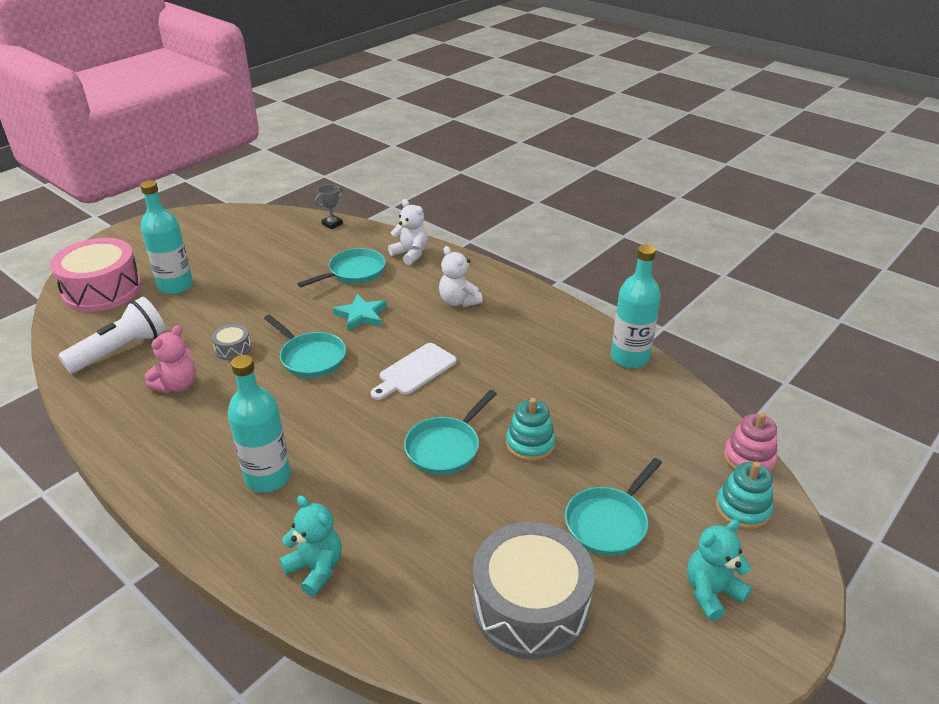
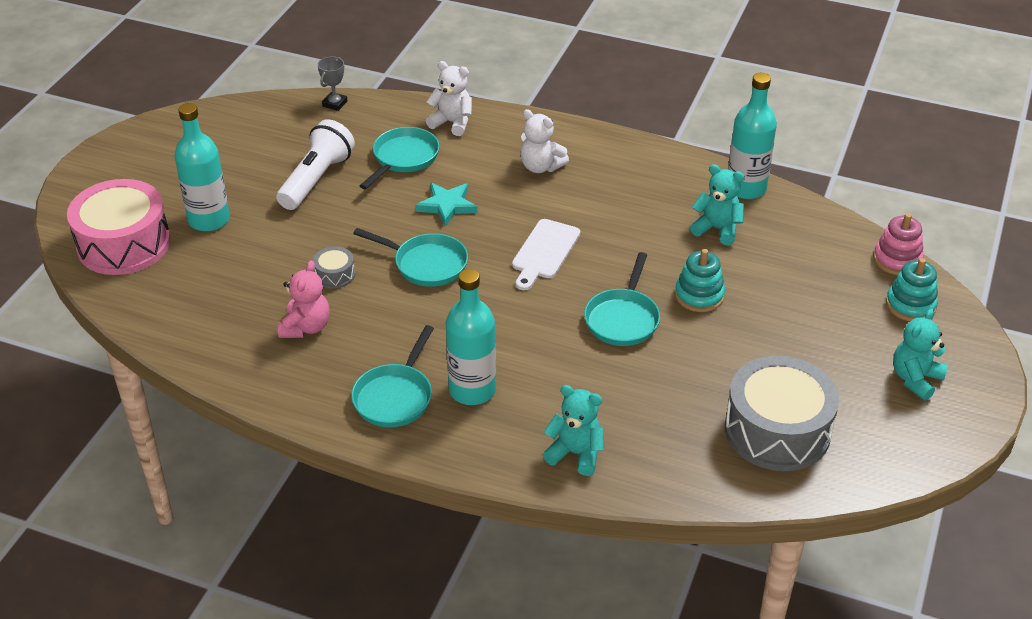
camera: 20 degrees left, 5 degrees up
white flashlight [58,297,166,373] -> white flashlight moved to [276,119,355,210]
turquoise pan [565,458,662,556] -> turquoise pan moved to [351,325,434,427]
none -> turquoise teddy bear [690,164,745,245]

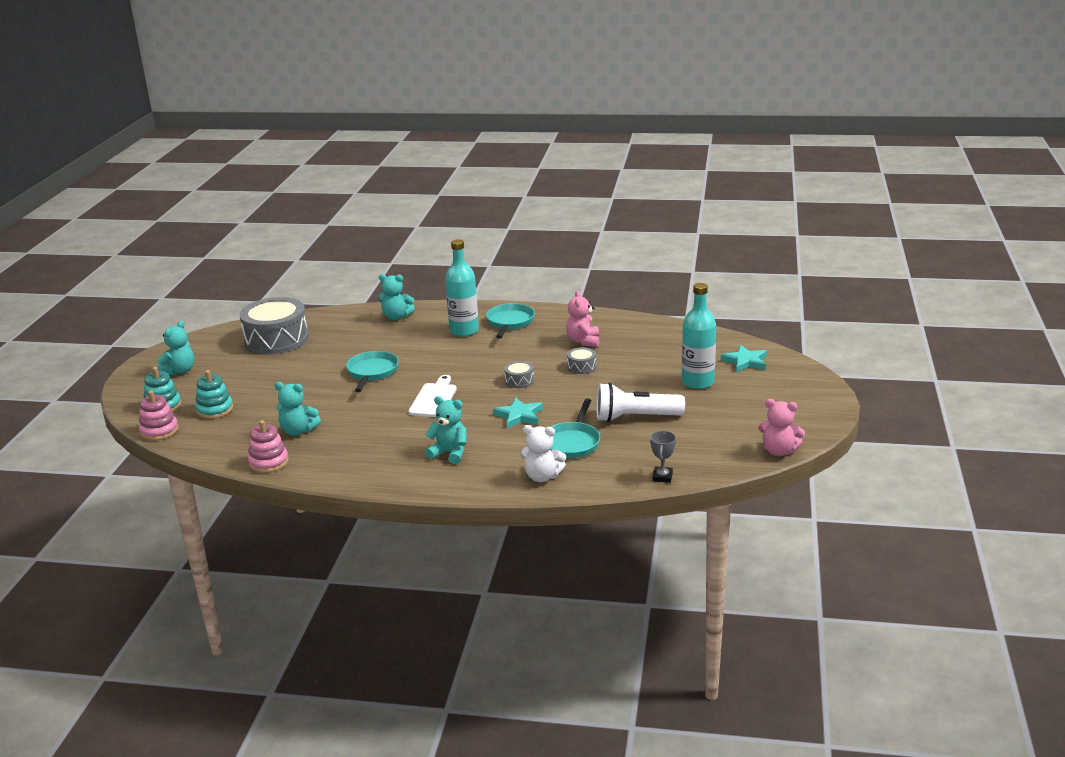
camera: 170 degrees right, 15 degrees down
pink drum [67,179,171,275] -> turquoise star [721,345,767,372]
white flashlight [276,119,355,210] -> white flashlight turned 75 degrees clockwise [596,383,685,422]
turquoise pan [353,228,468,287] -> grey drum [504,361,534,388]
white teddy bear [520,109,569,173] -> turquoise teddy bear [425,396,467,464]
turquoise stacking toy [675,249,725,312] -> turquoise stacking toy moved to [195,370,233,419]
turquoise bottle [728,73,777,199] -> pink stacking toy [248,420,289,473]
none -> pink teddy bear [758,399,805,456]

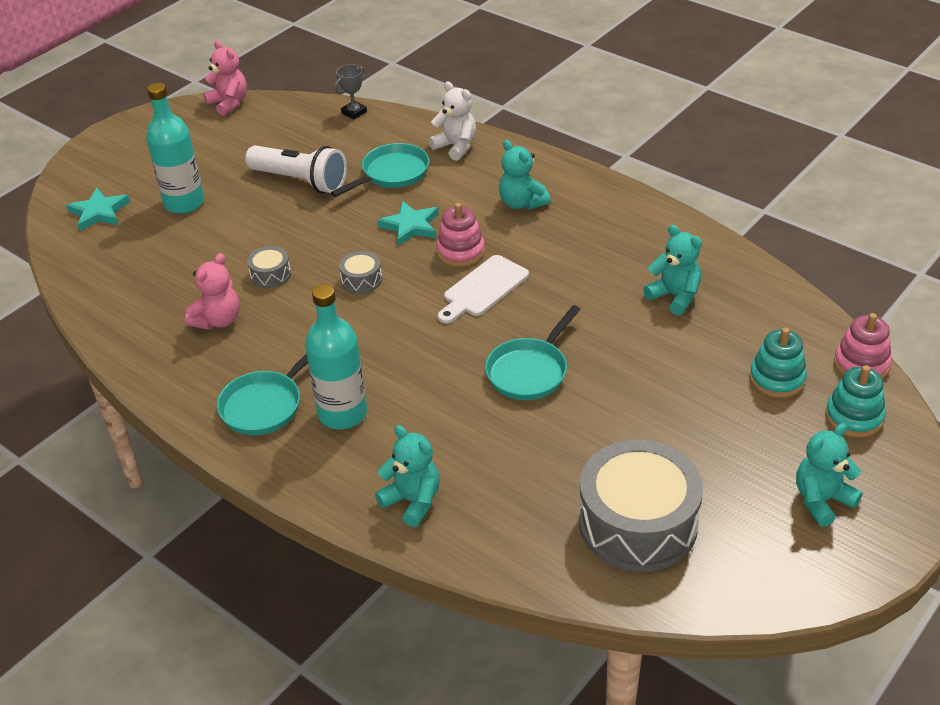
camera: 150 degrees left, 15 degrees up
pink stacking toy [248,420,289,473] -> pink stacking toy moved to [436,203,485,267]

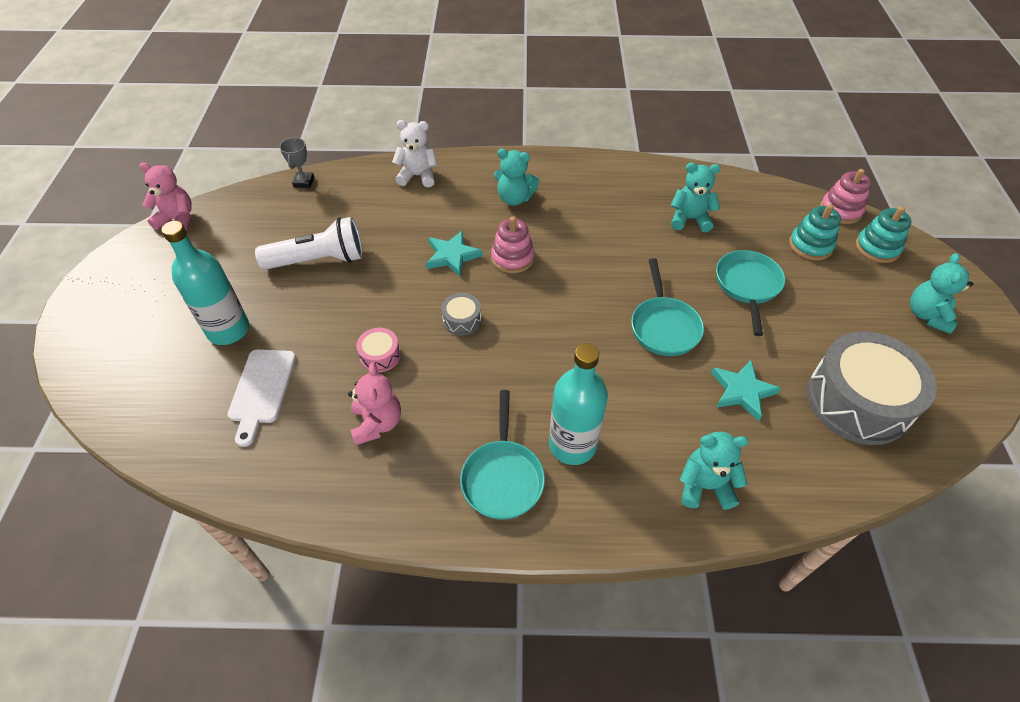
camera: 40 degrees left, 10 degrees up
turquoise star [66,188,130,231] -> turquoise star moved to [711,360,781,421]
grey drum [247,246,291,288] -> pink drum [356,328,401,372]
turquoise pan [331,143,429,197] -> turquoise pan moved to [716,250,785,336]
white cutting board [438,255,529,323] -> white cutting board moved to [228,349,296,447]

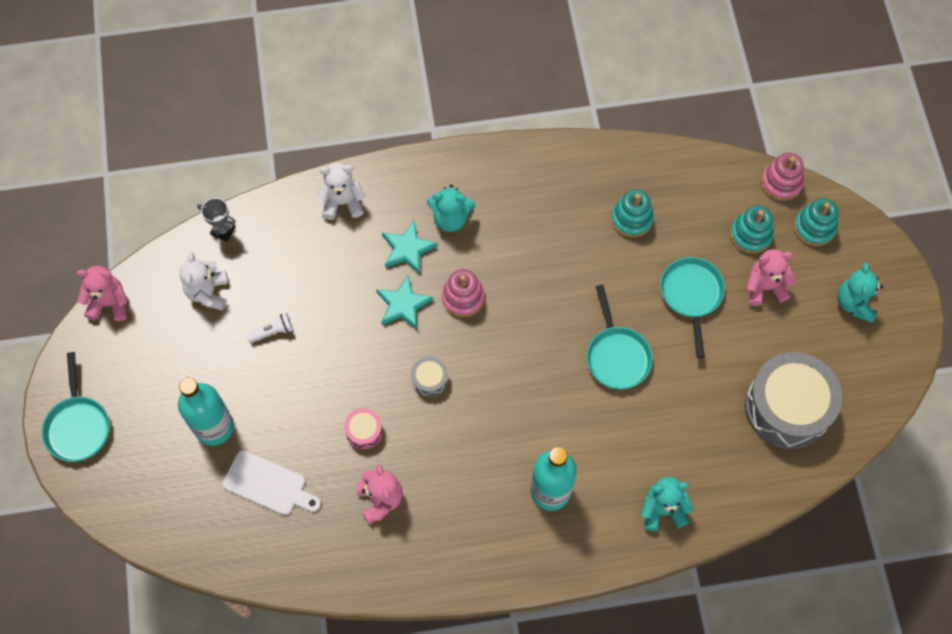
camera: 10 degrees left, 15 degrees up
white cutting board [228,349,296,447] -> white cutting board turned 60 degrees counterclockwise [222,450,321,515]
white flashlight [255,217,363,270] -> white flashlight [246,313,294,343], size x0.46
grey trophy [280,137,314,188] -> grey trophy turned 60 degrees counterclockwise [197,198,236,241]
turquoise pan [460,390,545,520] -> turquoise pan moved to [42,352,110,462]
turquoise teddy bear [670,163,721,232] -> turquoise stacking toy [611,189,654,237]
turquoise star [711,360,781,421] -> turquoise star moved to [382,220,437,274]
none -> white teddy bear [179,252,229,311]
none -> pink teddy bear [746,249,795,306]

